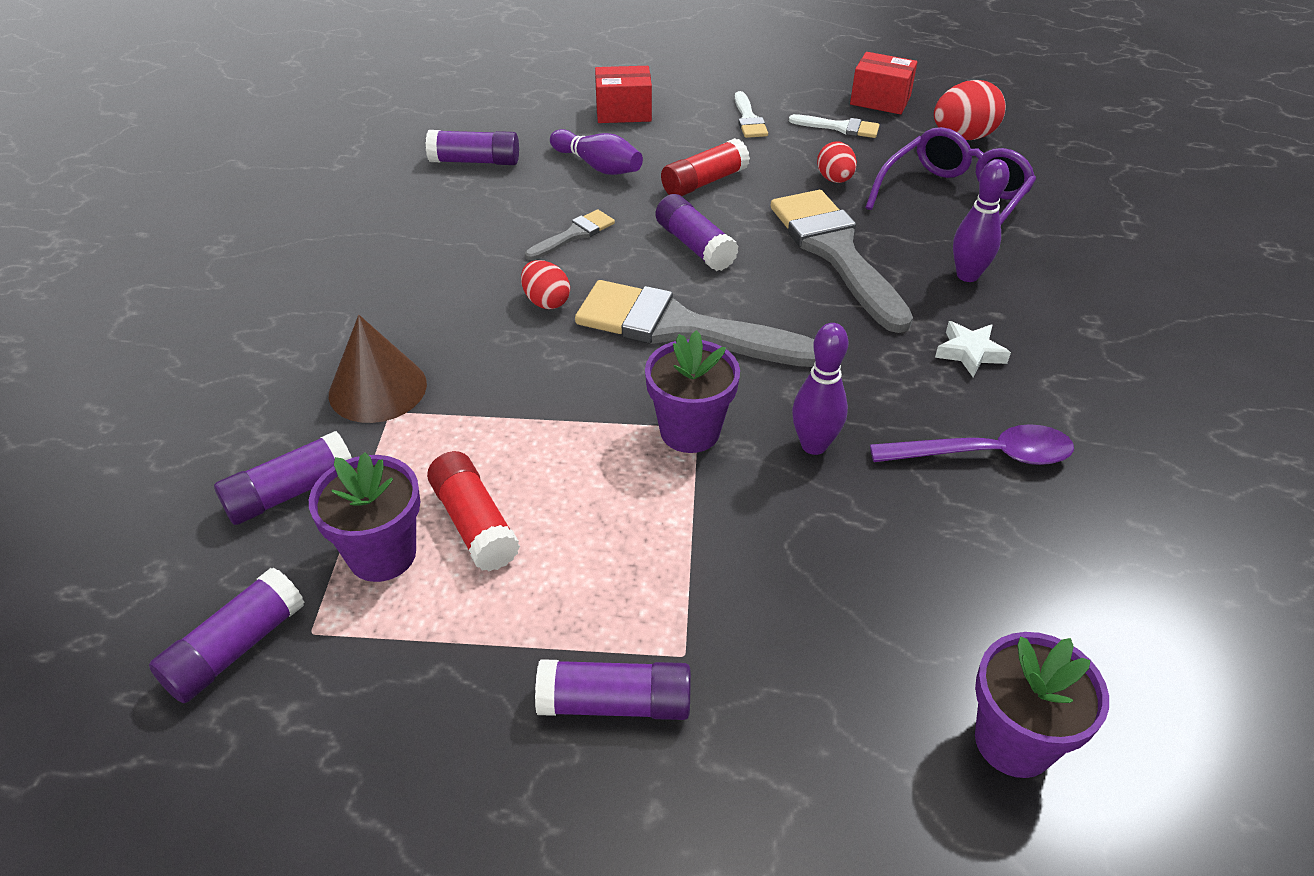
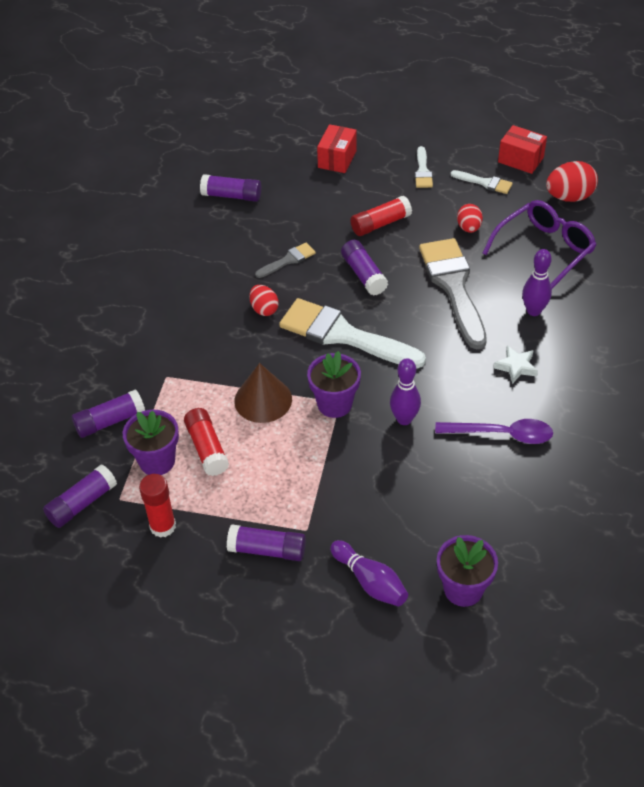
camera: 10 degrees right, 5 degrees up
brown cone [329,315,427,423] -> brown cone moved to [234,363,292,423]
purple bowling pin [550,129,643,175] -> purple bowling pin moved to [330,540,408,606]
grey brush [575,280,815,367] -> white brush [279,298,426,369]
red box [595,66,652,123] -> red box turned 75 degrees counterclockwise [317,124,357,173]
none -> red glue stick [139,474,176,538]

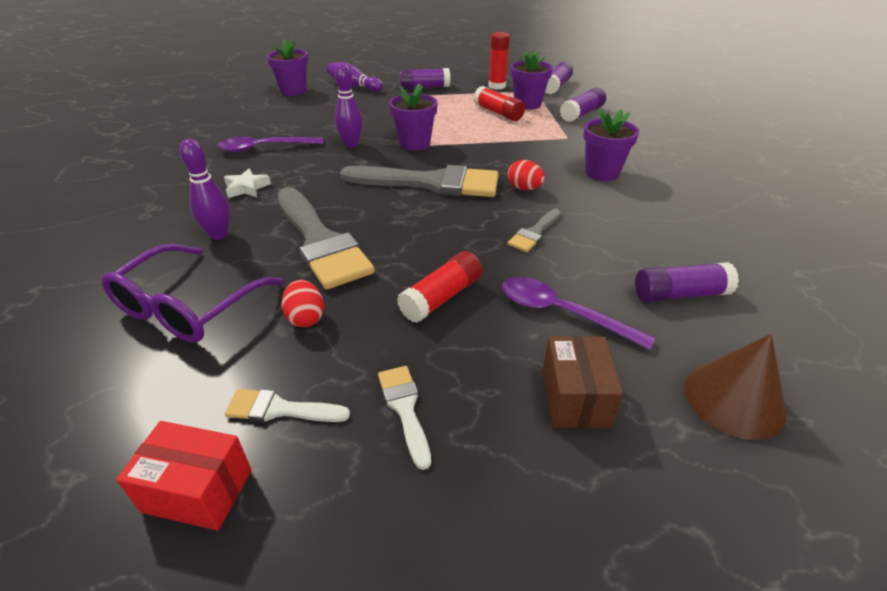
camera: 160 degrees right, 10 degrees down
brown cone [234,363,292,423] -> brown cone moved to [684,334,787,440]
white brush [279,298,426,369] -> grey brush [340,165,499,197]
red box [317,124,357,173] -> brown box [543,336,623,429]
purple glue stick [341,240,388,296] -> none
red egg [546,161,598,202] -> none
none -> purple spoon [502,277,656,350]
none -> purple flower pot [583,109,639,181]

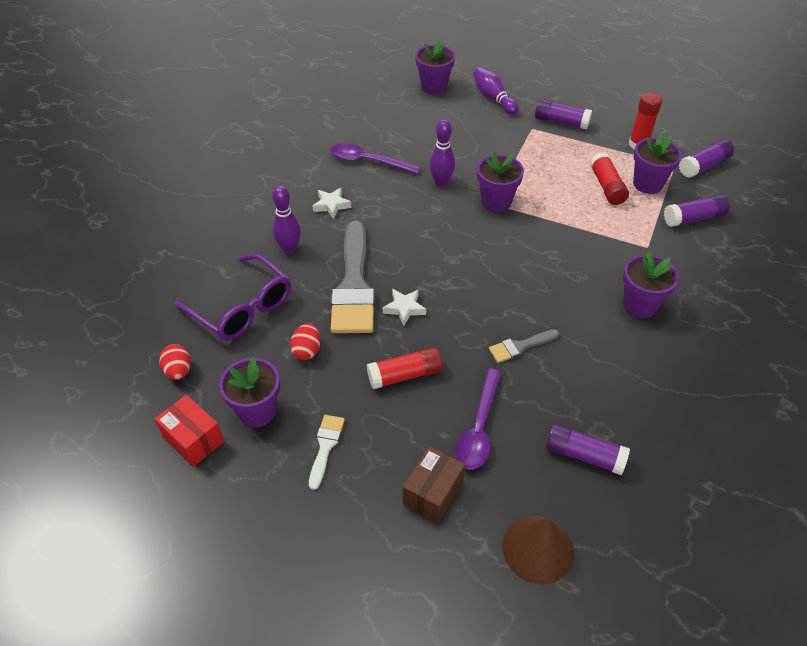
camera: 30 degrees right, 10 degrees up
purple glasses [101,244,284,343] -> purple glasses turned 105 degrees counterclockwise [174,254,291,341]
white brush [225,389,350,422] -> purple flower pot [219,357,280,427]
grey brush [340,165,499,197] -> none
purple spoon [502,277,656,350] -> purple spoon turned 135 degrees counterclockwise [455,369,502,470]
red egg [508,160,545,190] -> red egg moved to [159,344,191,380]
none -> white star [383,289,426,326]

